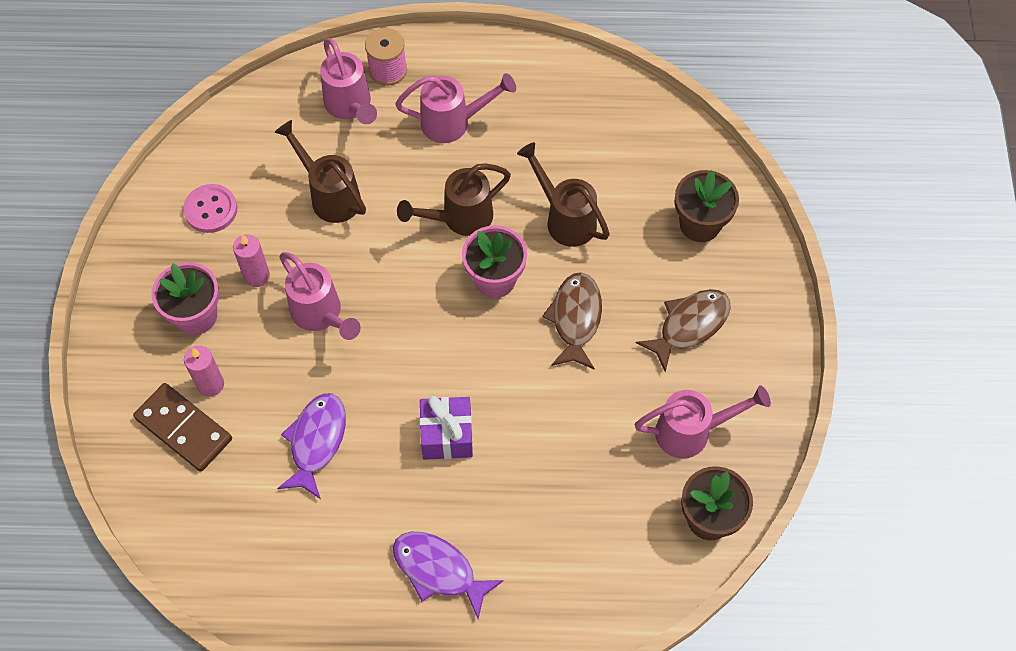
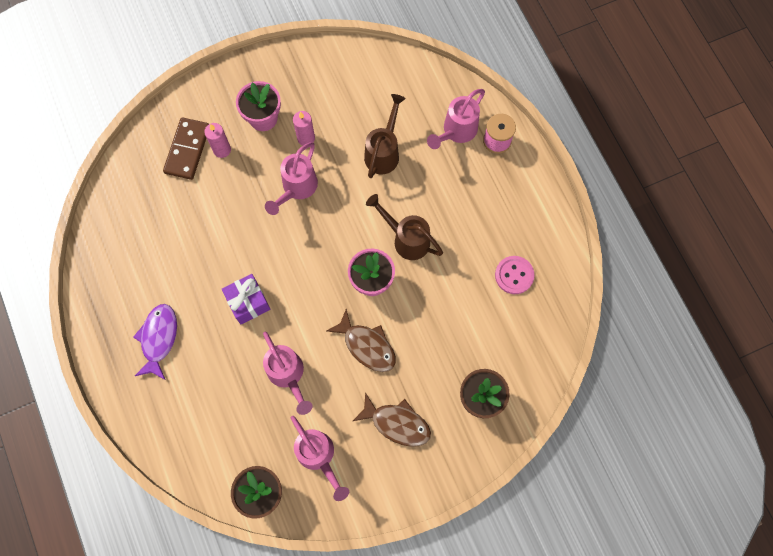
camera: 65 degrees right, 10 degrees up
pink button [183,184,237,233] -> pink button moved to [495,256,535,294]
purple fish [277,393,346,499] -> none
pink watering can [395,73,516,143] -> pink watering can moved to [263,332,313,415]
brown watering can [517,142,610,247] -> none
brown fish [542,272,602,370] -> brown fish turned 60 degrees clockwise [327,309,396,372]

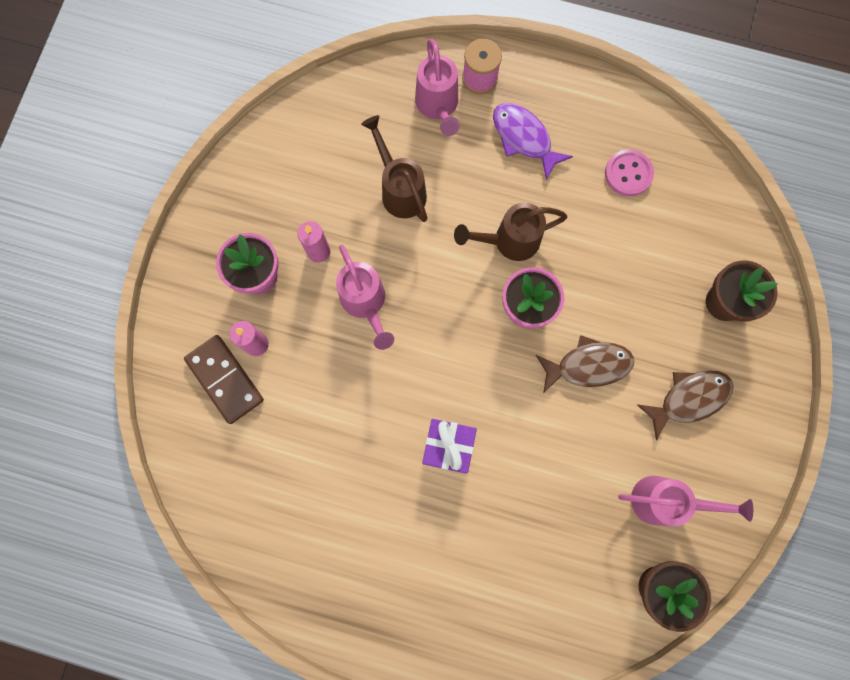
camera: 50 degrees left, 5 degrees up
purple fish [133,304,177,380] -> purple fish moved to [493,103,573,181]
pink watering can [263,332,313,415] -> none

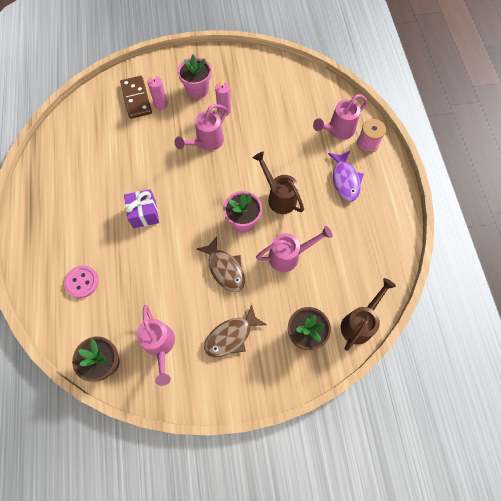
camera: 65 degrees right, 10 degrees down
brown domino [184,335,264,424] -> brown domino turned 45 degrees counterclockwise [120,76,152,119]
brown watering can [361,115,427,222] -> brown watering can moved to [341,278,396,351]
purple fish [493,103,573,181] -> purple fish turned 150 degrees clockwise [328,150,364,201]
pink button [605,149,654,196] -> pink button moved to [64,265,99,298]
brown fish [637,370,734,440] -> brown fish turned 105 degrees clockwise [204,304,267,357]
none -> pink watering can [256,226,332,272]

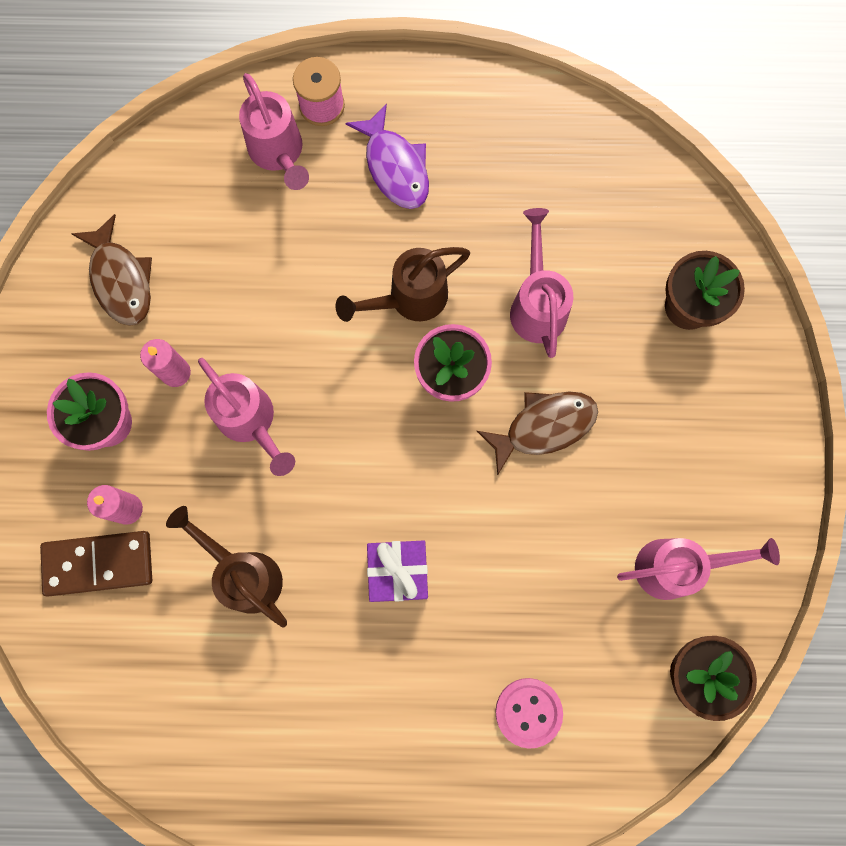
camera: 80 degrees left, 10 degrees up
brown fish [204,304,267,357] -> brown fish moved to [71,214,152,326]
purple fish [328,150,364,201] -> purple fish turned 60 degrees clockwise [345,103,429,209]
brown watering can [341,278,396,351] -> brown watering can moved to [166,506,287,627]

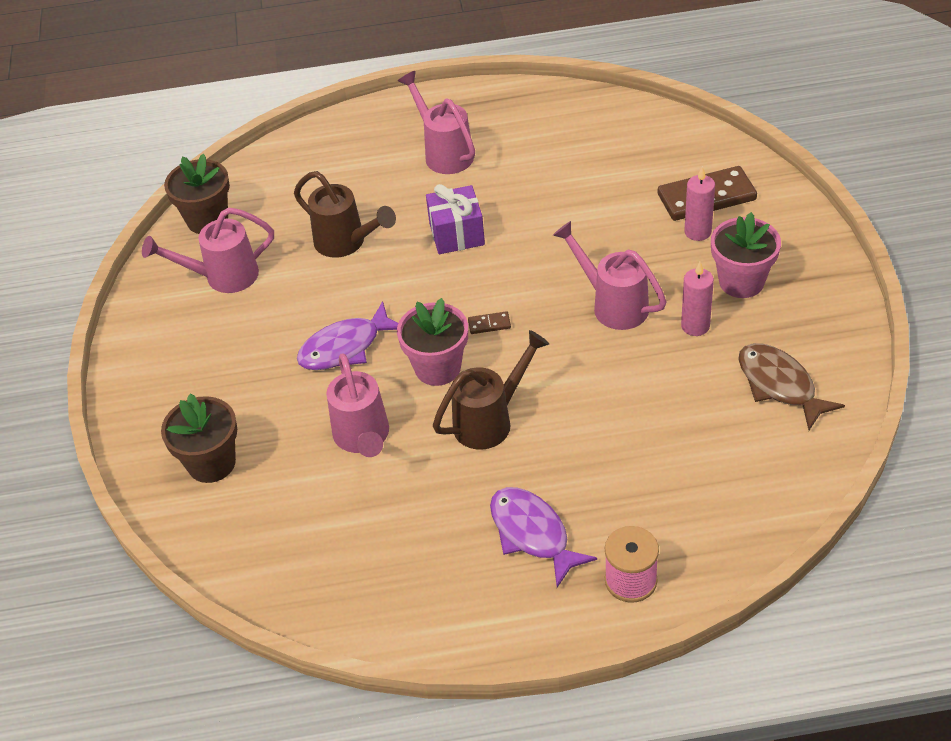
camera: 175 degrees right, 30 degrees down
brown watering can [166,506,287,627] -> brown watering can moved to [294,171,396,258]
pink watering can [239,73,309,190] -> pink watering can moved to [398,71,475,174]
brown fish [477,391,598,476] -> purple fish [297,301,398,370]
pink button [495,678,563,749] -> none
none -> brown domino [468,311,511,334]

